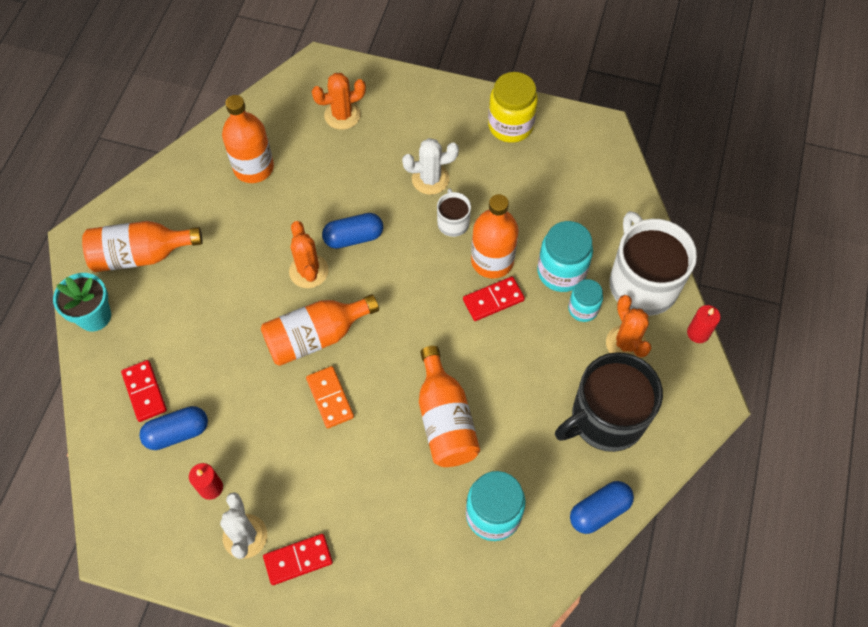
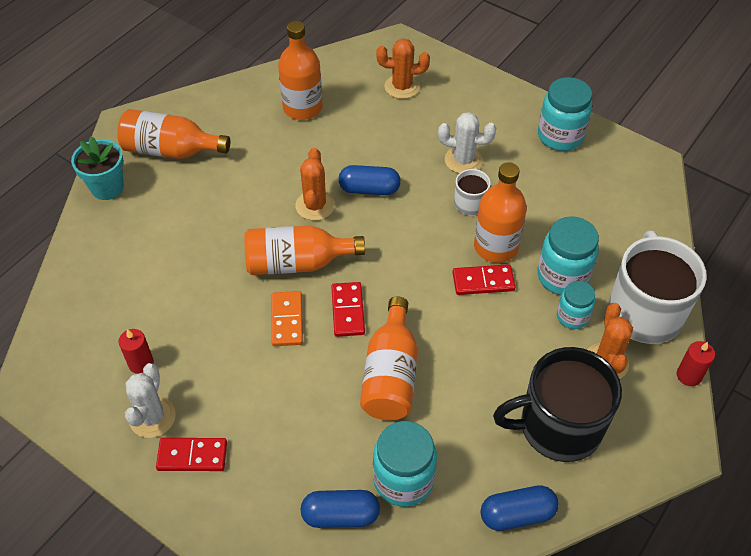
camera: 20 degrees right, 10 degrees down
red domino [121,360,167,422] -> red domino moved to [331,282,365,337]
blue capsule [139,406,208,450] -> blue capsule moved to [300,490,380,528]
yellow jar [488,72,538,143] -> turquoise jar [538,77,592,151]

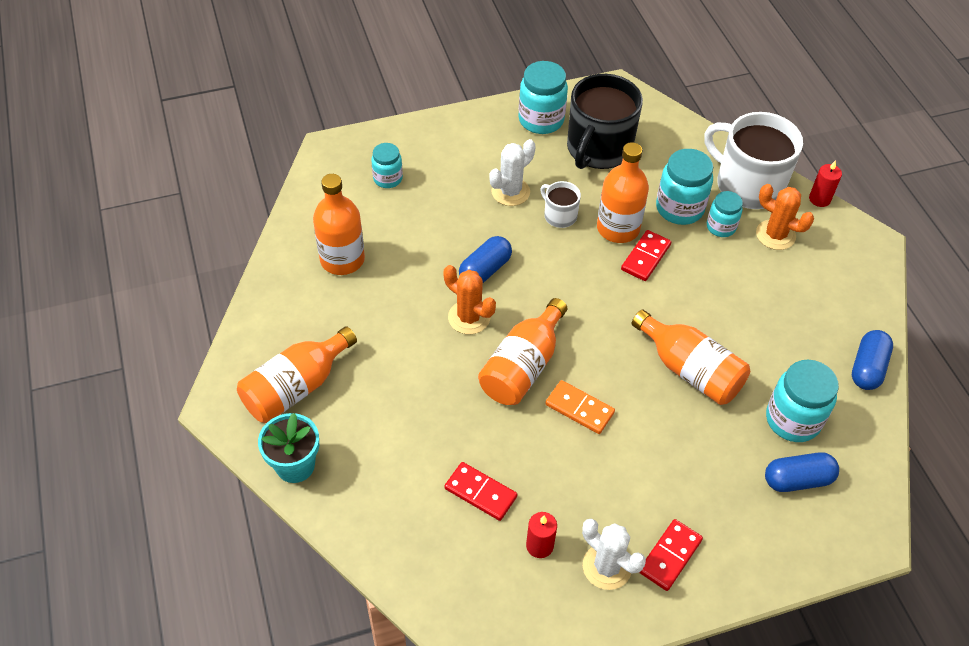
camera: 55 degrees left, 0 degrees up
blue capsule [300,490,380,528] -> blue capsule turned 45 degrees clockwise [765,452,839,492]
red domino [331,282,365,337] -> red domino moved to [445,462,517,521]
orange cactus [376,38,430,99] -> turquoise jar [371,143,403,188]
black mug [493,347,622,462] -> black mug moved to [567,74,643,169]

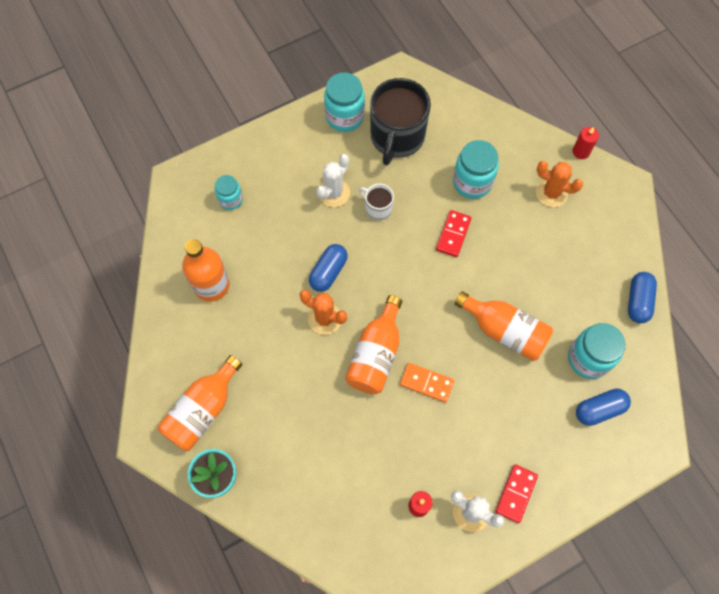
camera: 10 degrees left, 15 degrees up
red domino [445,462,517,521] -> none
orange bottle [597,142,649,243] -> none
white mug [704,112,803,209] -> none
turquoise jar [707,191,743,237] -> none

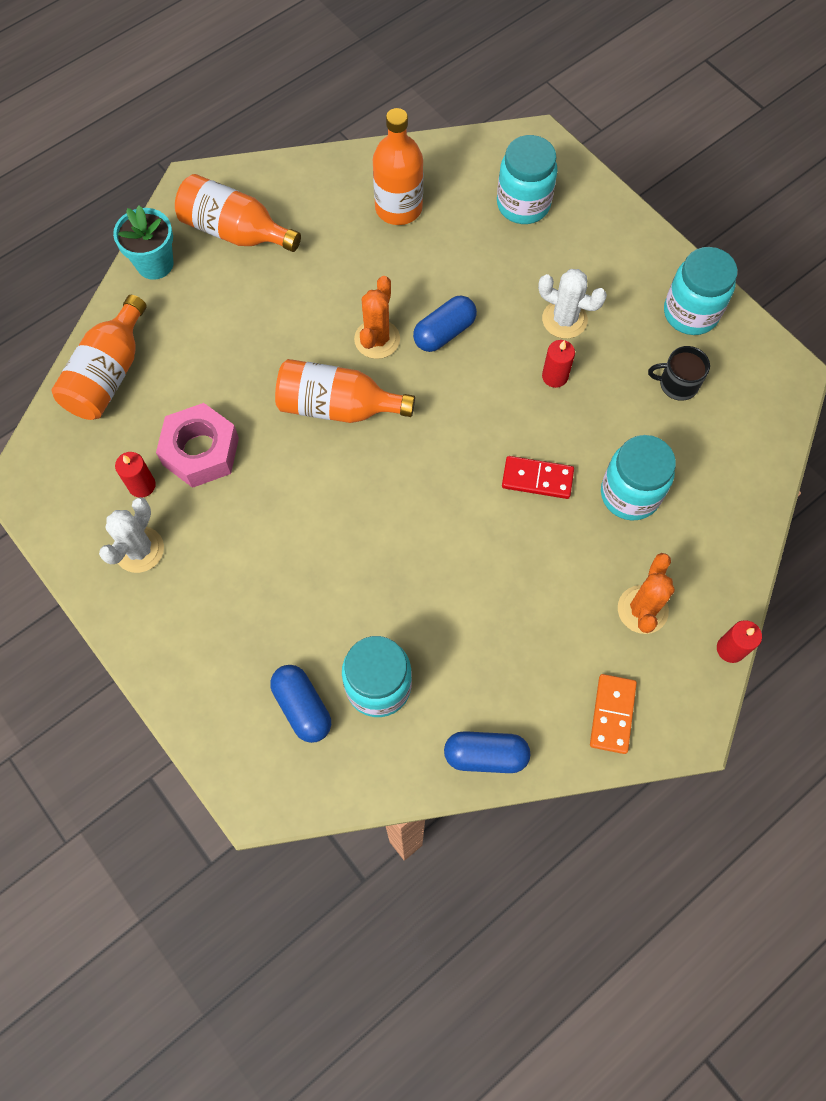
camera: 80 degrees right, 0 degrees up
turquoise jar [215,175,243,210] -> turquoise jar [497,135,557,224], size x1.64
blue capsule [309,244,348,292] -> blue capsule turned 60 degrees counterclockwise [413,296,477,352]
white mug [359,184,394,221] -> red candle [542,340,575,388]
black mug [370,78,431,165] -> black mug [648,346,710,401], size x0.48
orange domino [400,363,454,403] -> orange domino moved to [590,674,637,754]
orange bottle [455,291,553,361] -> orange bottle moved to [51,295,147,420]
red domino [495,464,538,523] -> none
none -> pink nut [156,403,239,488]

